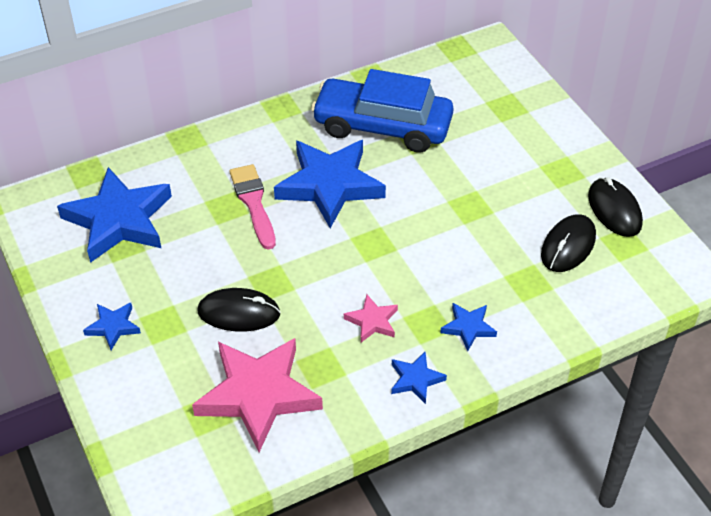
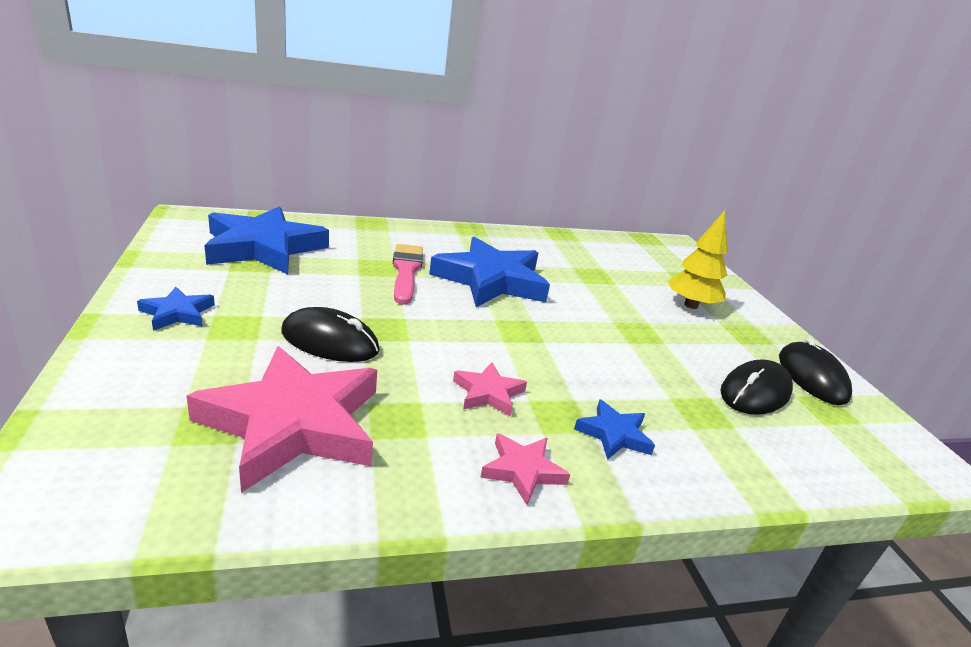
camera: 10 degrees right, 20 degrees down
blue car [311,69,453,153] -> none
blue star [391,352,447,404] -> pink star [480,433,570,505]
none -> yellow tree [668,210,727,309]

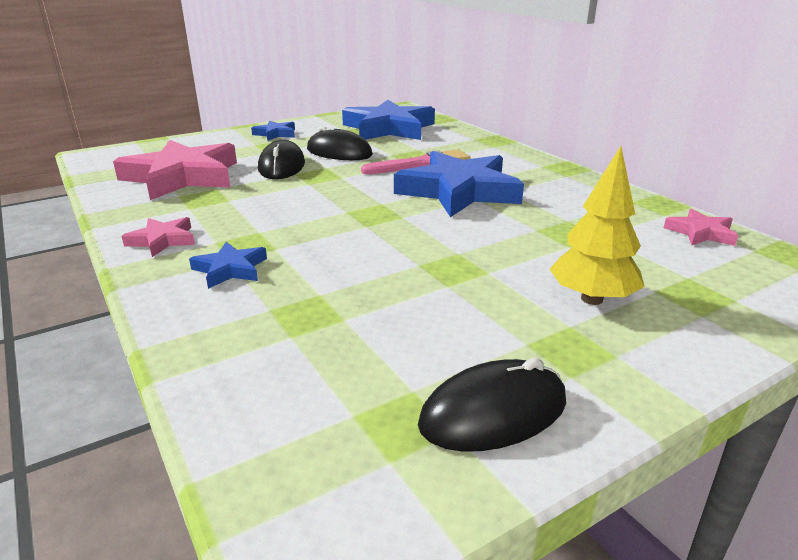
camera: 75 degrees right, 0 degrees up
pink star [453,362,527,416] -> pink star moved to [664,208,738,246]
black mouse [720,359,793,415] -> black mouse moved to [307,126,373,160]

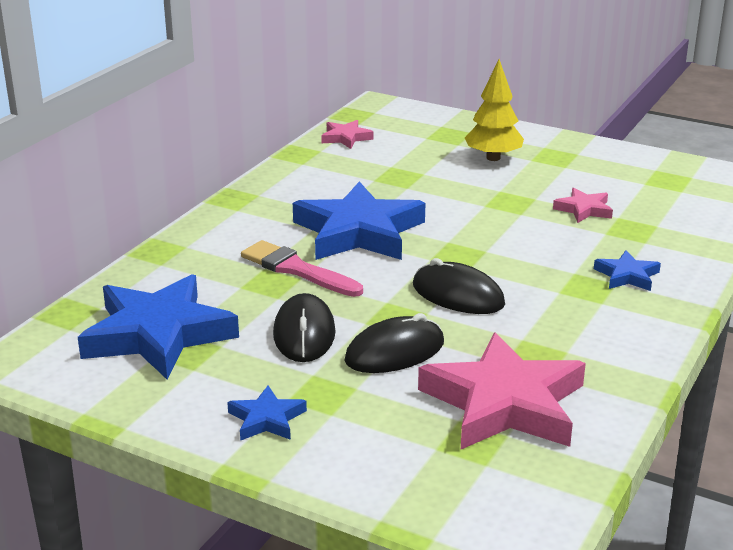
camera: 120 degrees left, 0 degrees up
pink star [122,217,195,257] -> pink star moved to [553,188,613,223]
black mouse [418,358,566,452] -> black mouse moved to [413,258,505,314]

